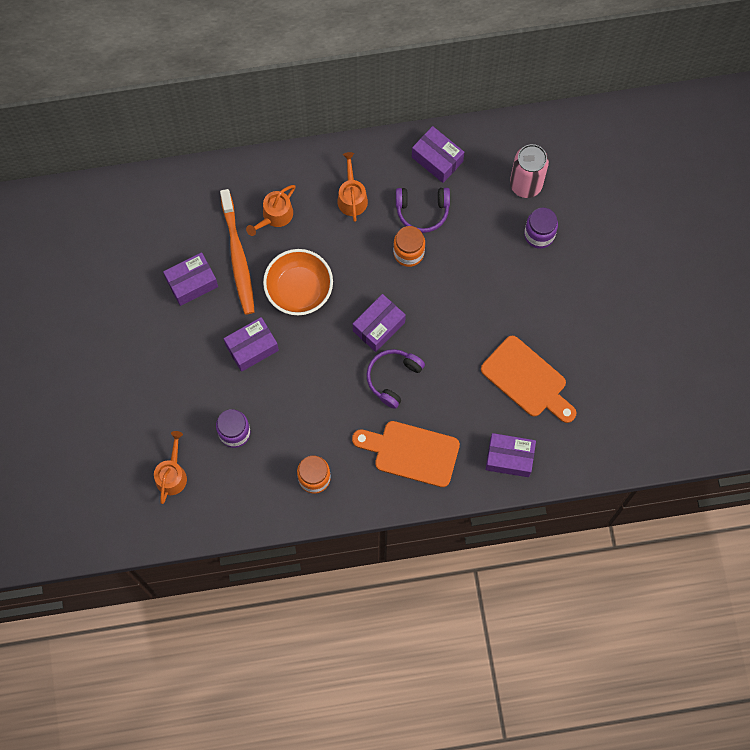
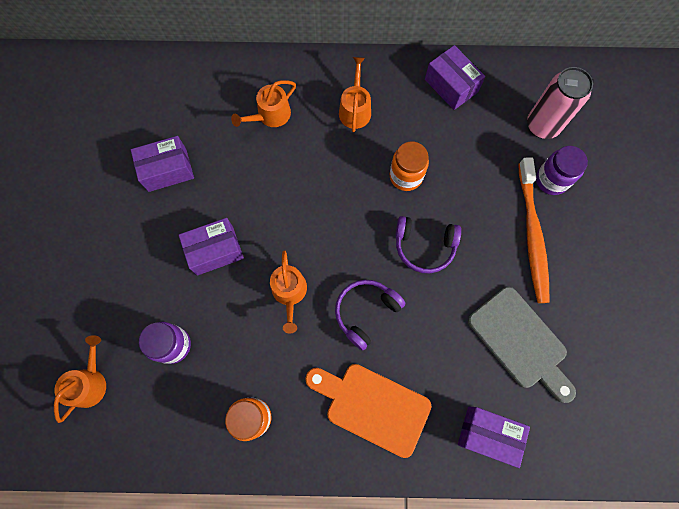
camera: 10 degrees right, 0 degrees up
orange toothbrush [220,189,255,315] -> orange toothbrush moved to [518,157,550,303]
orange bowl [263,249,333,315] -> none
purple box [353,294,406,352] -> none
purple headphones [396,188,450,233] -> purple headphones moved to [395,216,461,273]
orange cutting board [481,336,577,423] -> grey cutting board [468,287,576,403]
none -> orange watering can [270,250,307,333]

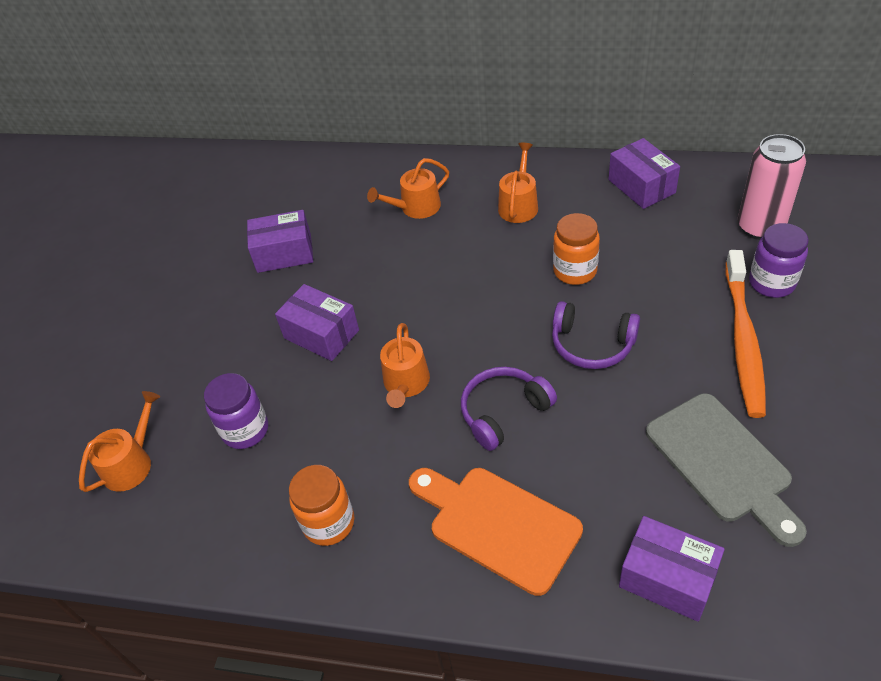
camera: 15 degrees right, 25 degrees down
purple box [179,218,244,275] -> purple box turned 45 degrees clockwise [275,284,359,361]

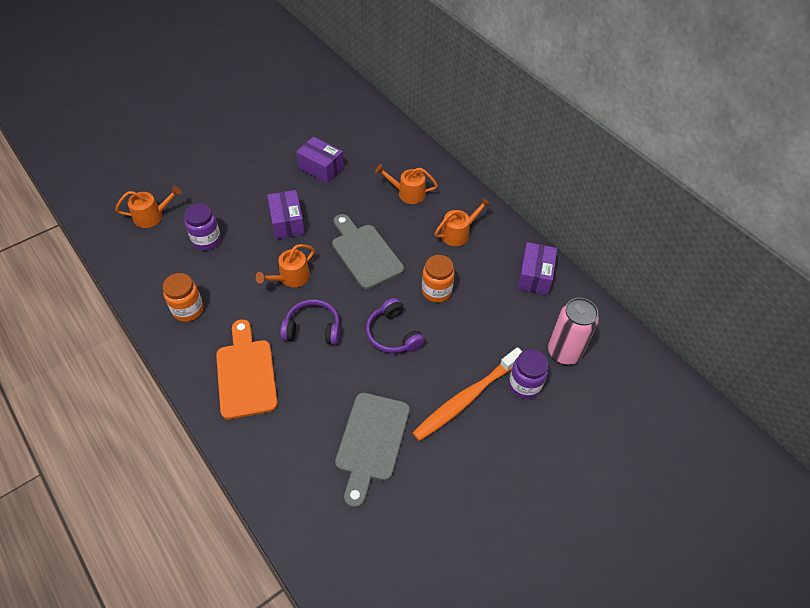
camera: 35 degrees right, 5 degrees up
purple box [619,516,725,622] -> none
none -> grey cutting board [332,214,404,290]

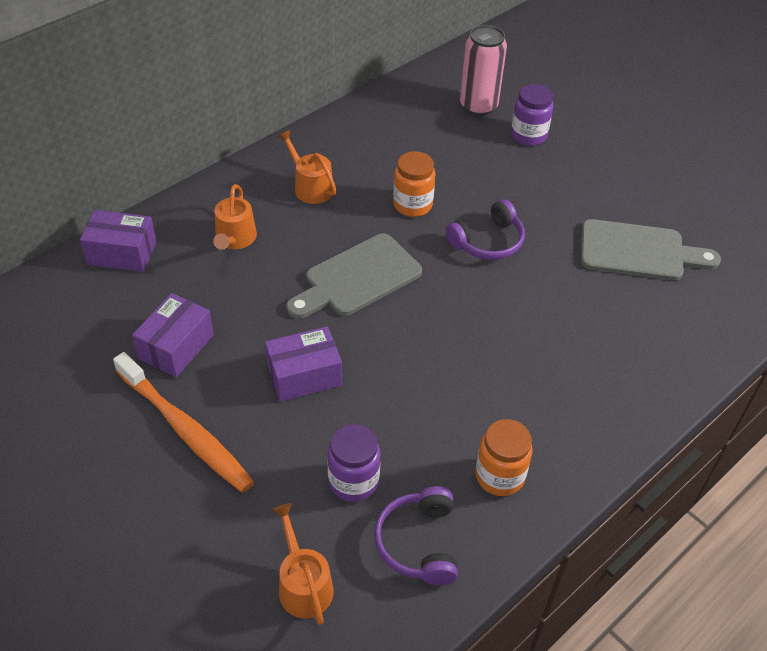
camera: 95 degrees left, 5 degrees down
orange cutting board [216,319,278,419] -> none
orange watering can [256,244,315,287] -> none
purple headphones [280,299,340,345] -> purple headphones moved to [374,486,458,585]
orange toothbrush [412,347,522,441] -> orange toothbrush moved to [113,352,254,493]
purple box [517,242,557,295] -> purple box moved to [80,210,157,272]

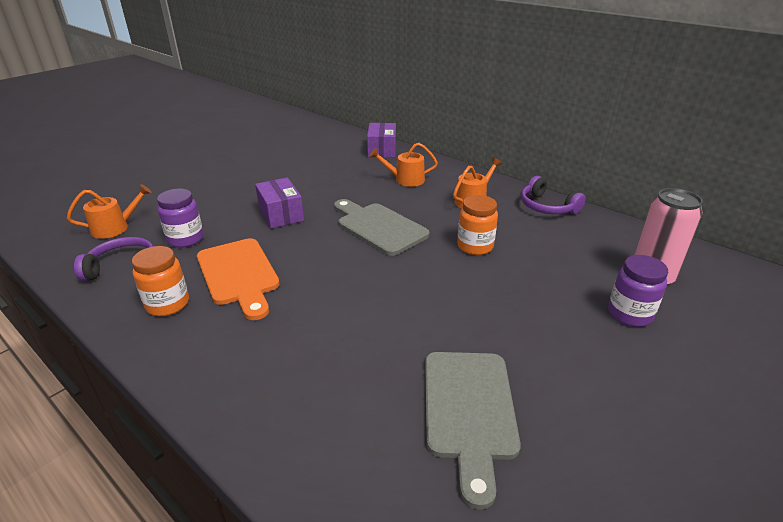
camera: 85 degrees right, 15 degrees down
orange toothbrush [113,352,254,493] -> none
purple box [132,293,214,377] -> none
purple headphones [445,199,525,260] -> purple headphones moved to [521,176,586,214]
none -> orange cutting board [197,238,280,320]

